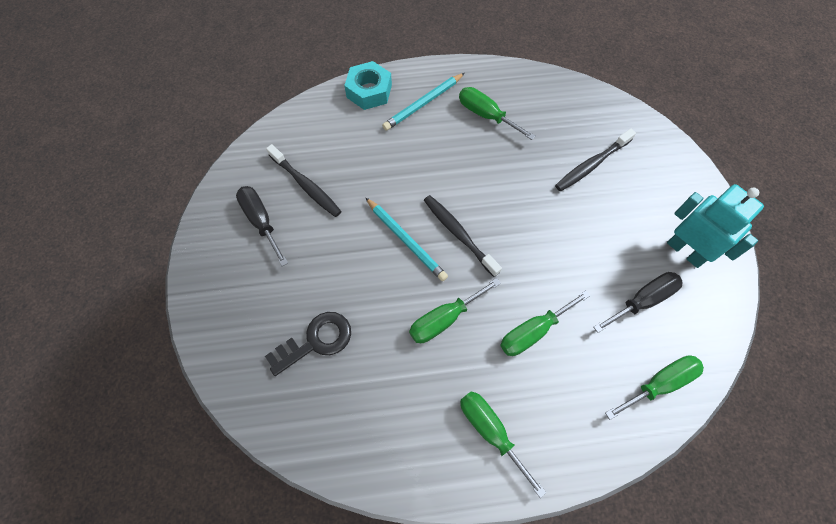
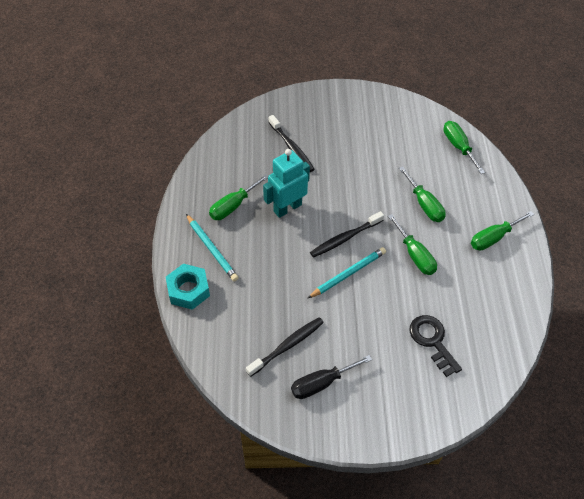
camera: 85 degrees left, 10 degrees down
black screwdriver [594,272,683,333] -> none
turquoise robot [667,184,764,268] -> turquoise robot moved to [263,149,310,218]

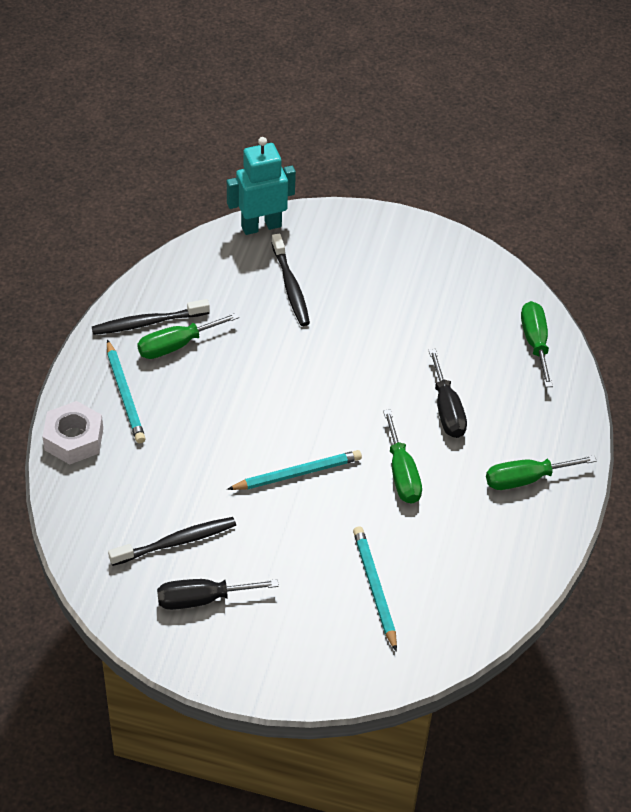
camera: 15 degrees right, 5 degrees down
turquoise nut [166,264,210,310] -> white nut [42,401,103,464]
turquoise robot [263,149,310,218] -> turquoise robot moved to [227,137,296,235]
black toothbrush [310,211,384,258] -> black toothbrush moved to [92,299,210,335]
green screwdriver [399,166,446,222] -> black screwdriver [429,349,467,438]
black key [409,315,462,377] -> turquoise pencil [353,526,397,652]

